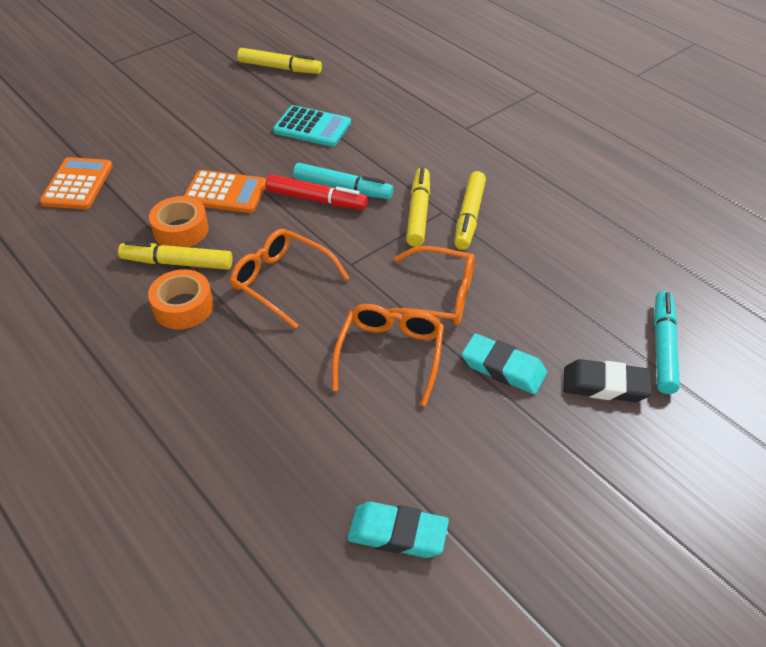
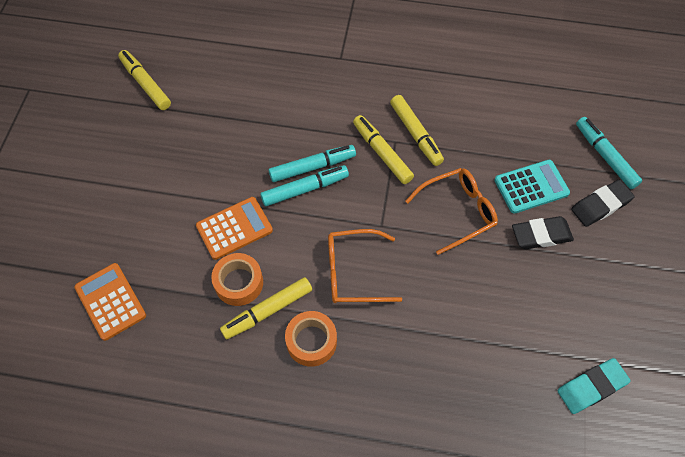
camera: 40 degrees left, 15 degrees up
yellow marker [237,48,322,74] -> yellow marker turned 105 degrees counterclockwise [118,50,171,110]
red marker [266,175,368,210] -> turquoise marker [260,165,349,206]
turquoise calculator [273,105,351,147] -> turquoise calculator moved to [494,160,570,214]
orange glasses [332,304,444,406] -> none
turquoise eraser [462,333,547,394] -> black eraser [512,216,574,249]

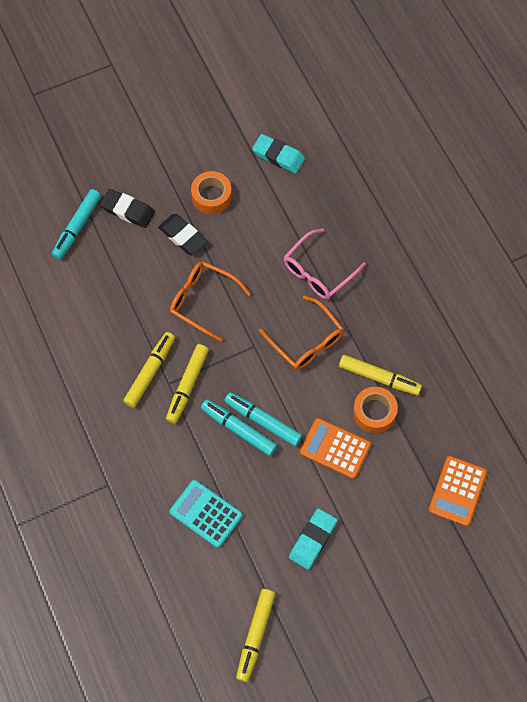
camera: 125 degrees left, 5 degrees up
orange tape [285,311,337,367] -> orange tape moved to [191,171,232,214]
turquoise calculator [494,160,570,214] -> turquoise calculator moved to [169,480,243,548]
none -> pink glasses [284,228,366,299]
none -> turquoise eraser [289,508,338,569]

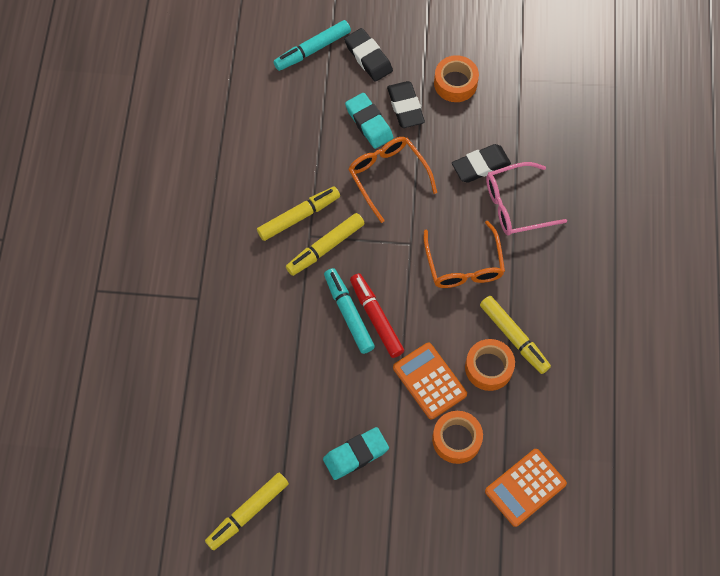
camera: 30 degrees right, 0 degrees up
turquoise calculator [169,480,243,548] -> none
turquoise marker [224,392,302,446] -> red marker [350,273,404,358]
turquoise eraser [252,134,305,173] -> turquoise eraser moved to [345,93,393,149]
none -> orange tape [432,411,483,464]
none -> black eraser [452,144,511,183]

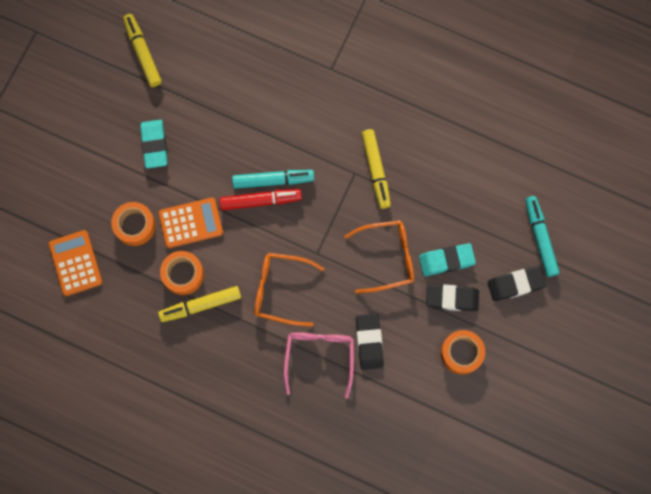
camera: 110 degrees right, 10 degrees up
yellow marker [286,213,365,276] -> none

